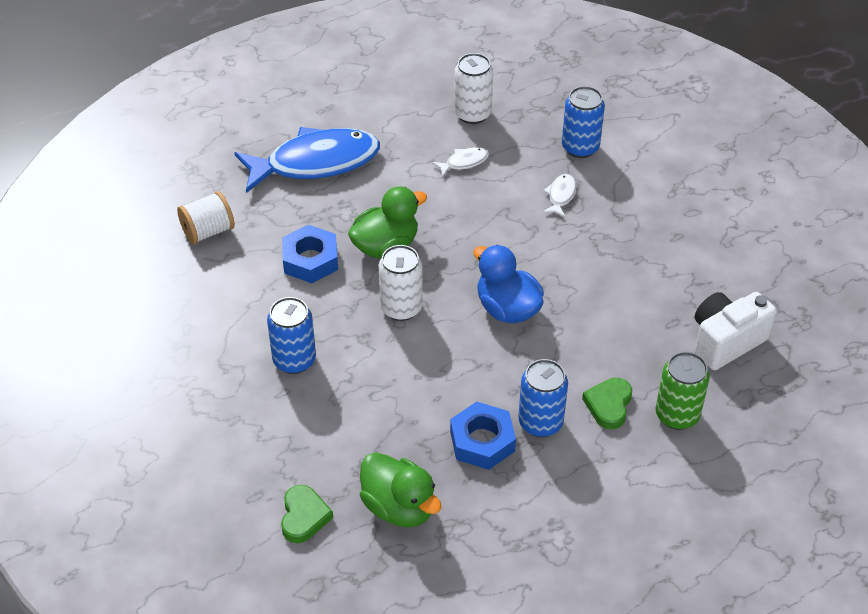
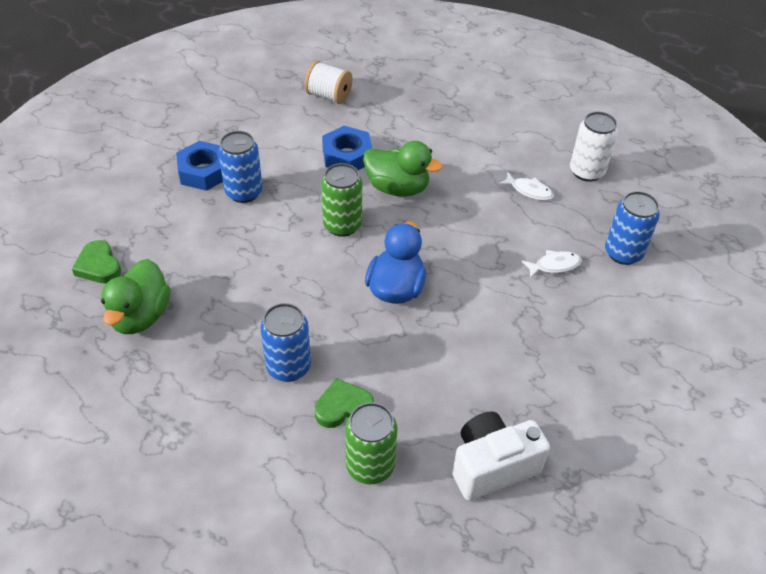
camera: 55 degrees right, 0 degrees up
blue fish [234,127,380,193] -> none
green heart [281,485,333,543] -> green heart turned 90 degrees clockwise [72,240,121,283]
white can [379,245,423,321] -> green can [321,163,362,237]
blue nut [450,402,516,470] -> blue nut moved to [176,141,223,191]
white camera [695,292,777,370] -> white camera turned 45 degrees counterclockwise [452,411,550,501]

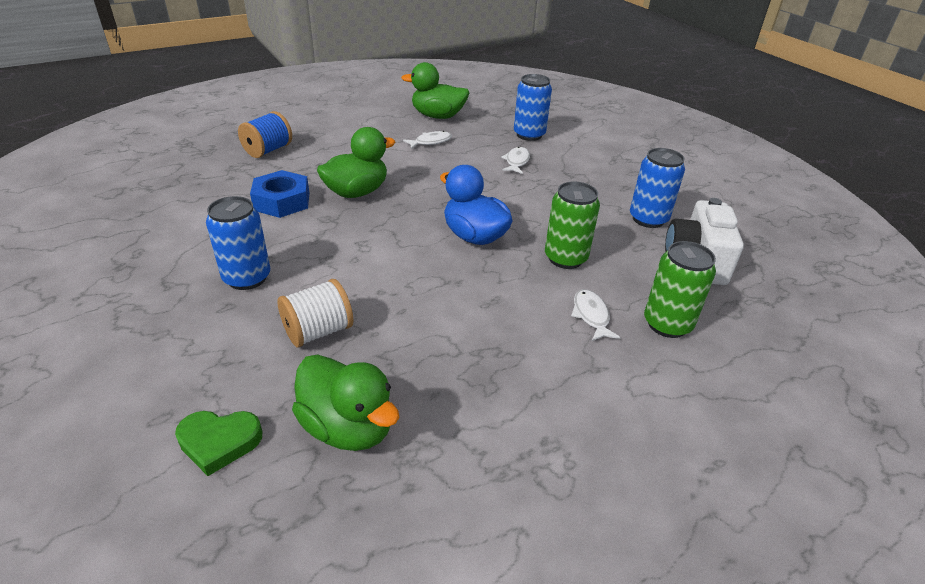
camera: 60 degrees left, 10 degrees down
blue nut [176,141,223,191] -> none
blue can [260,303,311,382] -> blue can moved to [630,148,685,228]
white spool [305,61,353,104] -> white spool moved to [277,279,353,348]
green heart [315,378,374,428] -> white fish [571,289,621,341]
green can [321,163,362,237] -> green can moved to [545,182,600,269]
white can [570,111,618,182] -> green duck [401,62,469,119]
none -> blue spool [238,111,292,158]

